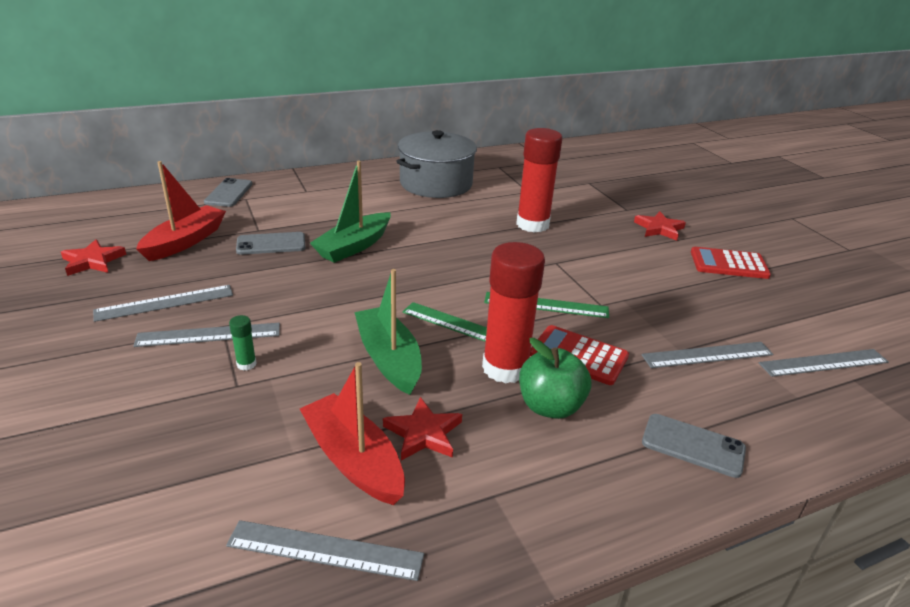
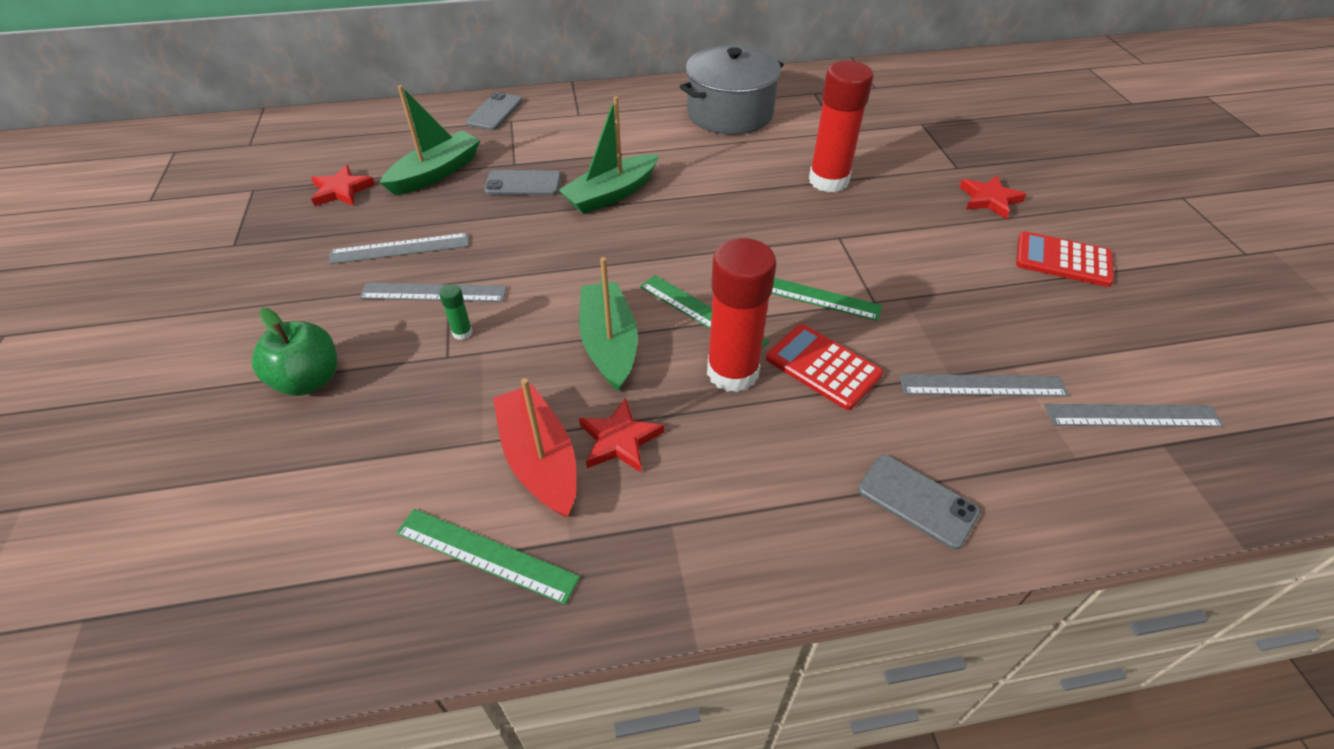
camera: 15 degrees right, 15 degrees up
red boat [136,161,226,261] -> green boat [380,85,480,195]
grey ruler [226,520,424,581] -> green ruler [396,509,580,604]
green apple [519,338,591,419] -> green apple moved to [252,308,337,396]

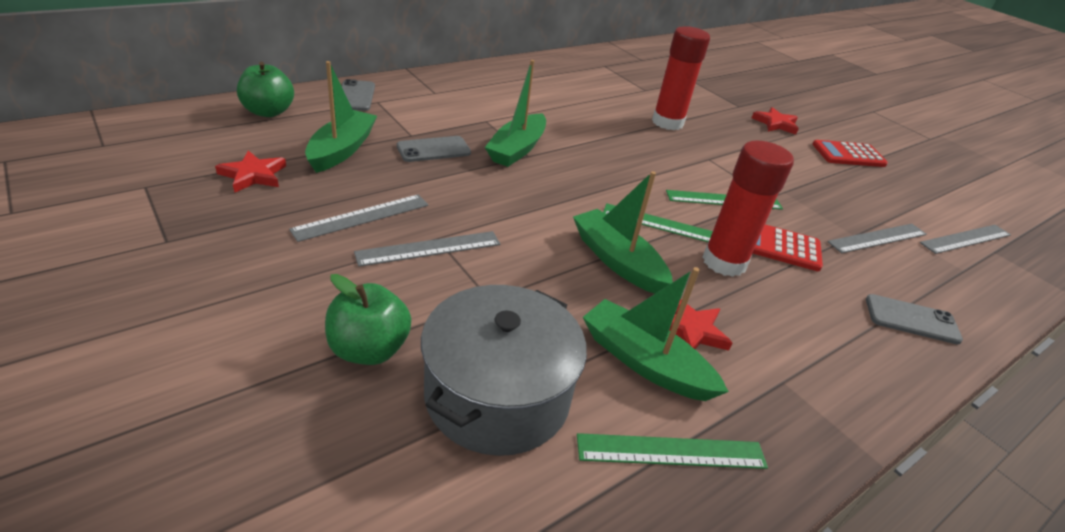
camera: 30 degrees left, 10 degrees down
green glue stick [439,284,473,340] -> none
red boat [493,378,577,517] -> green boat [583,267,729,401]
grey pot [680,45,784,135] -> grey pot moved to [421,285,587,456]
none -> green apple [237,62,294,117]

